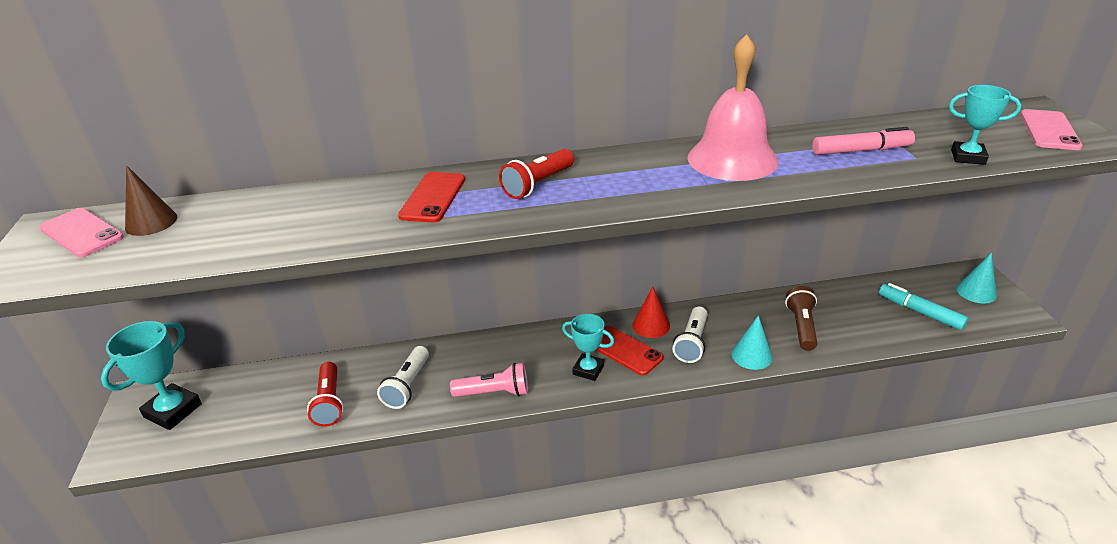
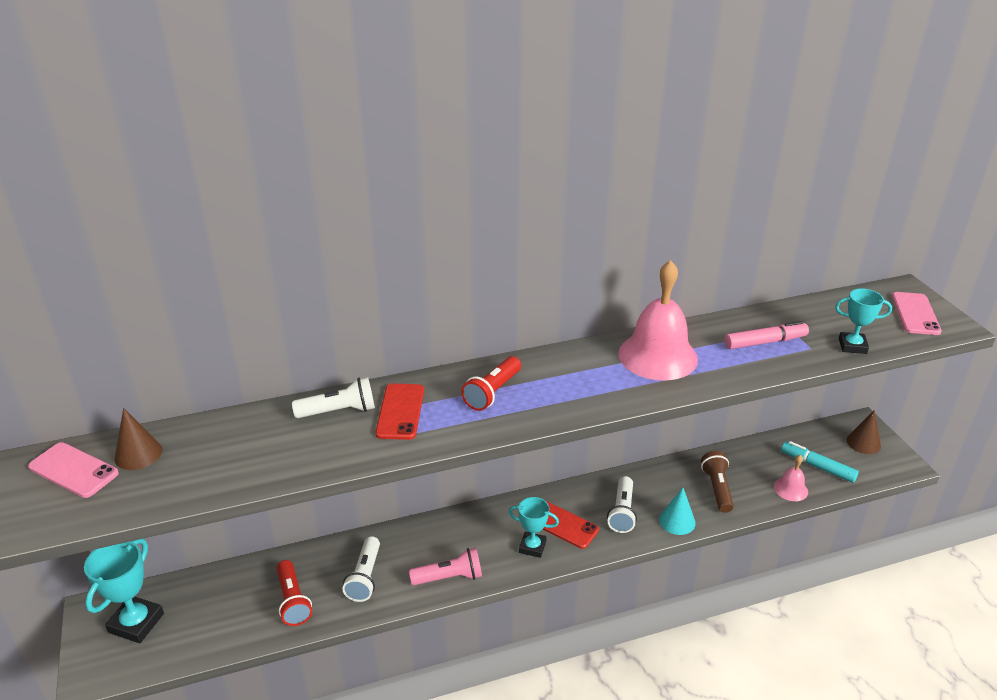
camera: 10 degrees left, 0 degrees up
red cone [632,287,670,338] -> none
turquoise cone [956,253,997,304] -> brown cone [847,410,881,454]
none -> white flashlight [292,377,375,418]
none -> pink bell [774,455,808,501]

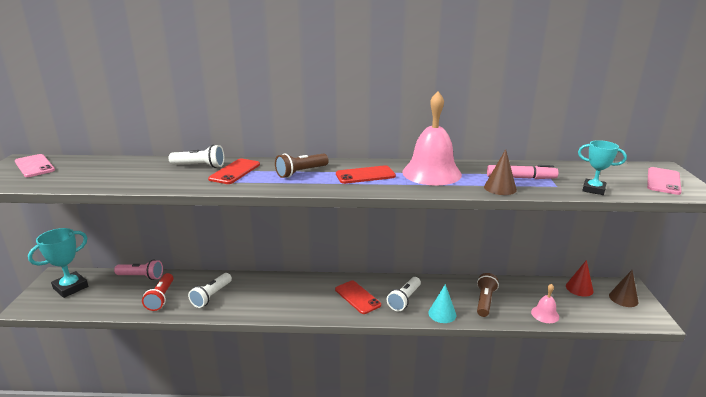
camera: 20 degrees right, 10 degrees down
brown cone [114,408,162,470] -> brown cone moved to [484,149,517,195]
pink flashlight [409,548,482,585] -> pink flashlight moved to [114,260,163,280]
red flashlight [461,356,521,411] -> brown flashlight [275,153,329,178]
turquoise trophy [509,497,559,558] -> none
turquoise marker [781,441,859,483] -> none
none -> red phone [336,165,396,184]
none -> red cone [566,260,593,297]

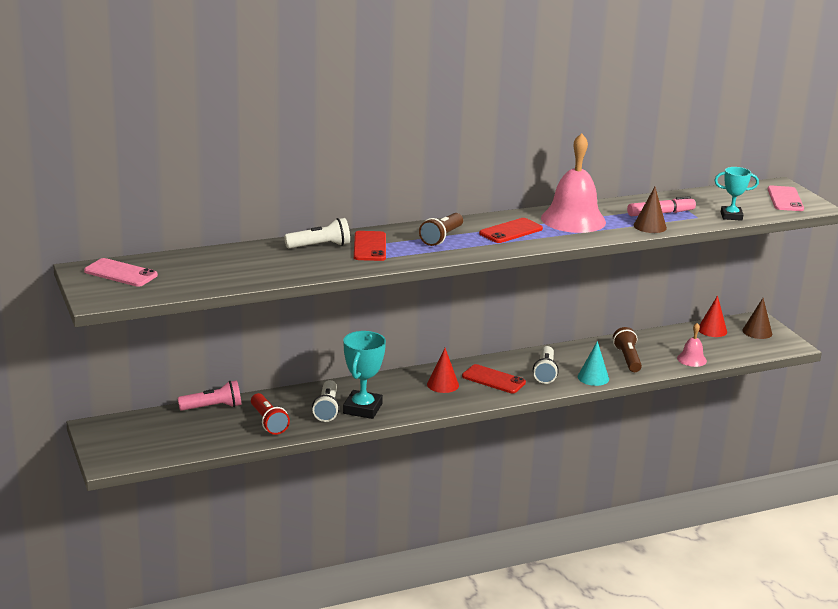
camera: 25 degrees left, 0 degrees up
turquoise trophy [28,228,88,298] -> turquoise trophy moved to [343,331,386,419]
none -> red cone [427,348,459,393]

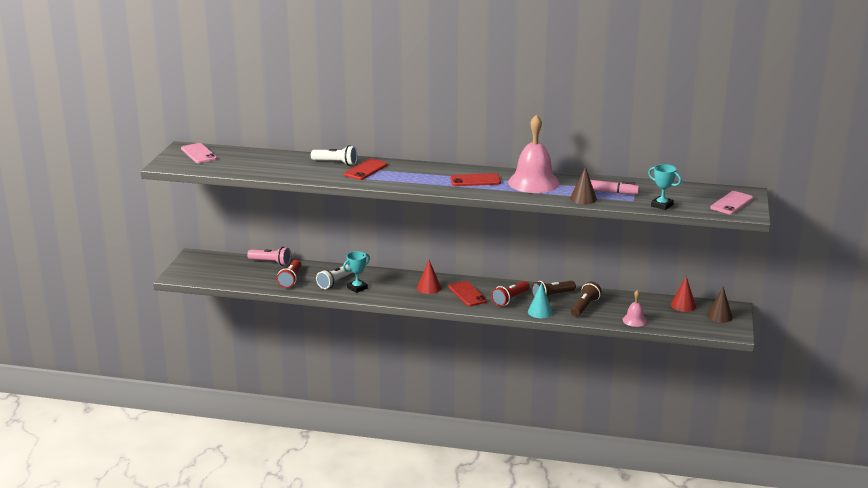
camera: 35 degrees right, 0 degrees up
turquoise trophy [343,331,386,419] -> turquoise trophy [343,251,370,293], size x0.65
brown flashlight [419,213,463,246] -> brown flashlight moved to [531,281,576,298]
white flashlight [533,346,559,384] -> red flashlight [491,281,529,306]

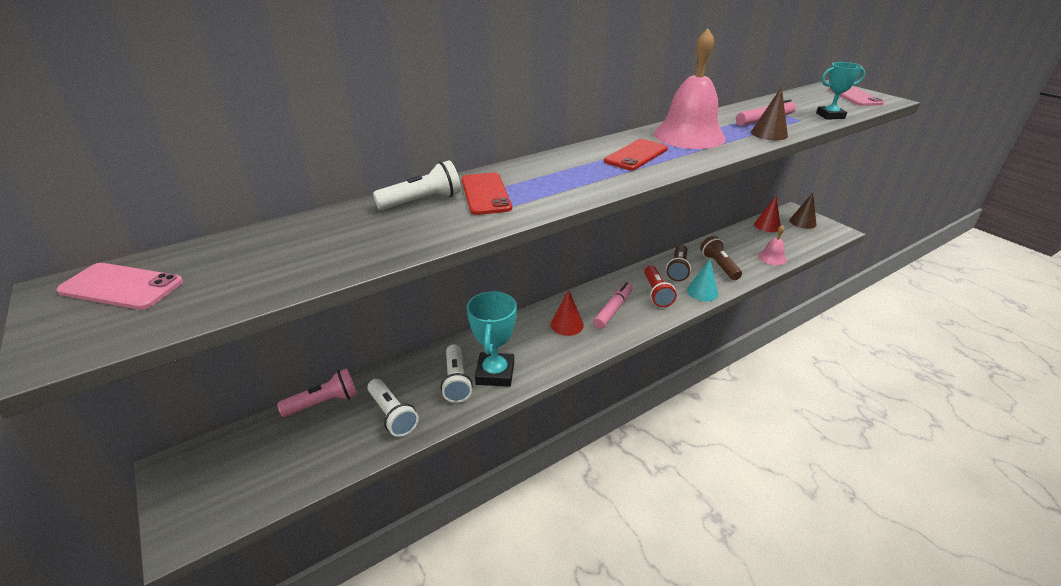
camera: 45 degrees left, 10 degrees up
red flashlight [277,260,301,288] -> white flashlight [368,379,419,437]
turquoise trophy [343,251,370,293] -> turquoise trophy [467,291,517,387], size x1.55
red phone [448,281,487,306] -> pink marker [593,282,632,329]

